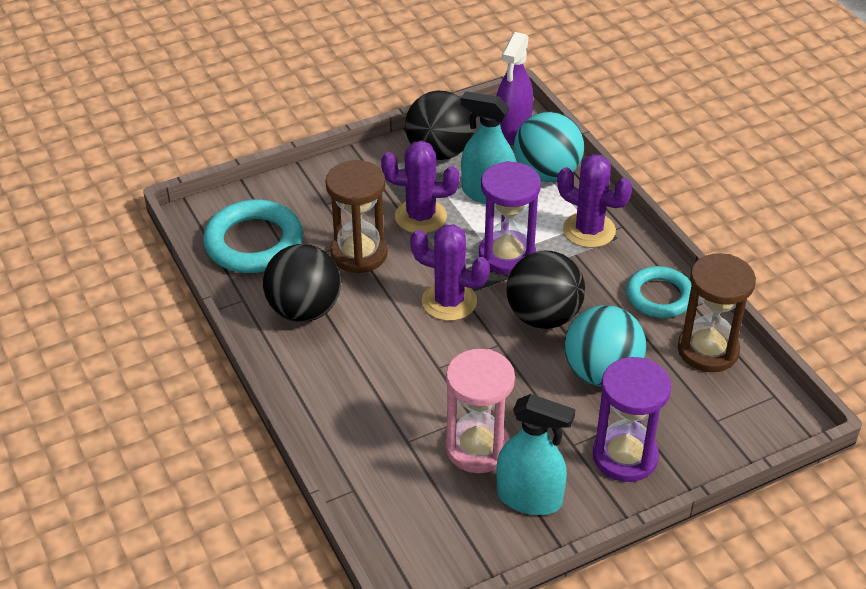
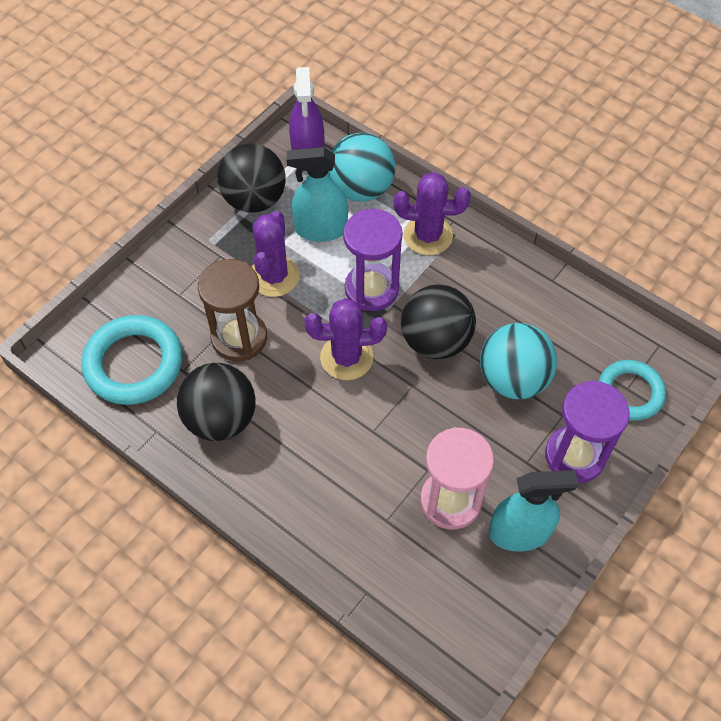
camera: 25 degrees left, 15 degrees up
purple cactus [381,141,460,233] -> purple cactus turned 60 degrees counterclockwise [252,211,300,297]
turquoise ring [626,266,691,318] -> turquoise ring moved to [599,360,666,421]
brown hourglass [678,253,756,372] -> none

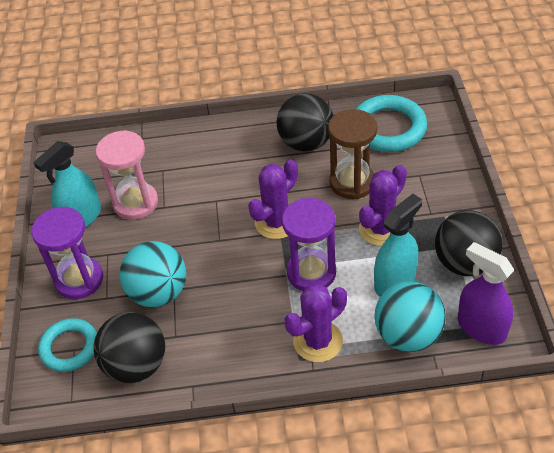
camera: 140 degrees right, 10 degrees down
purple cactus [252,211,300,297] -> purple cactus turned 75 degrees clockwise [359,165,407,246]
black ball [401,285,476,359] -> black ball moved to [94,312,165,383]

